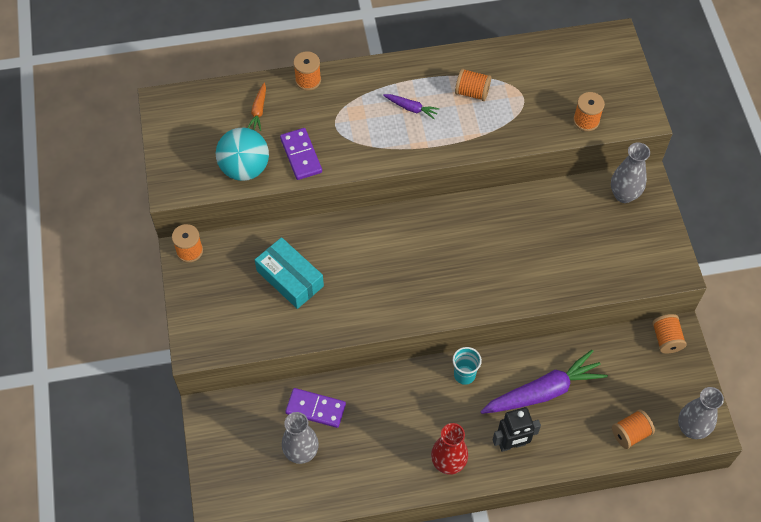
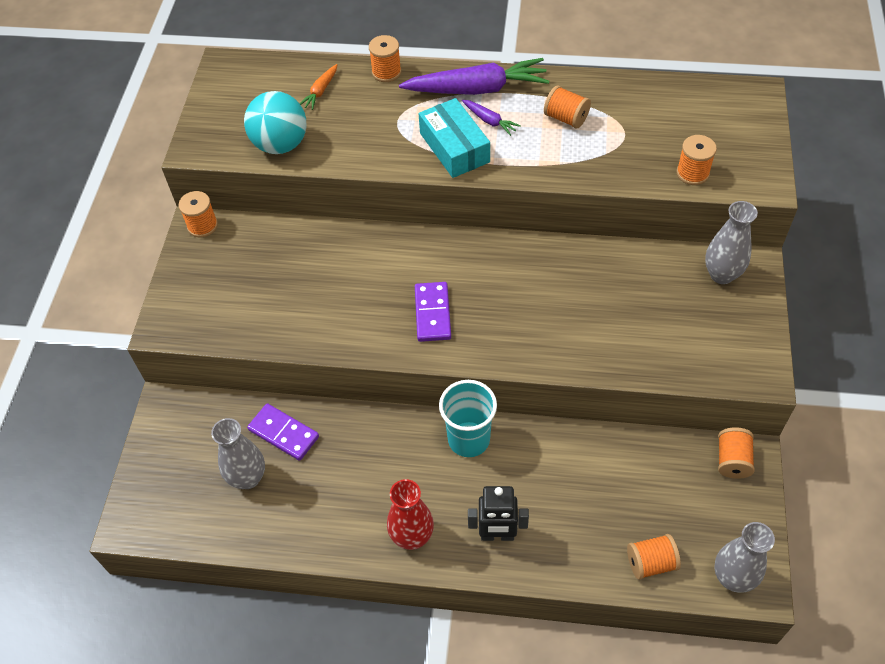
camera: 20 degrees right, 5 degrees down
turquoise box [255,237,324,309] -> turquoise box moved to [419,98,490,178]
purple domino [280,128,322,180] -> purple domino moved to [415,282,451,342]
turquoise cup [453,347,482,385] -> turquoise cup [439,380,497,457], size x1.57
purple carrot [480,350,608,414] -> purple carrot moved to [399,58,549,95]

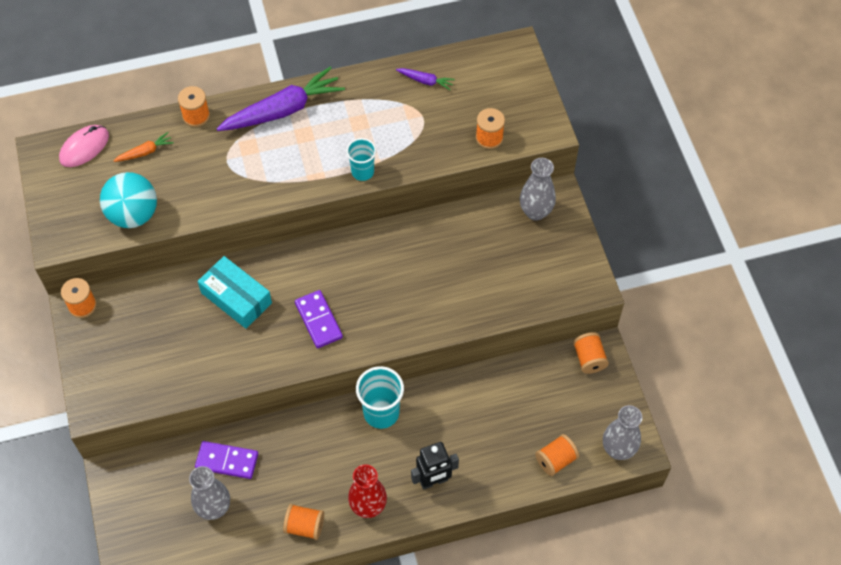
camera: 25 degrees left, 5 degrees up
orange carrot [300,64,337,110] -> orange carrot turned 120 degrees counterclockwise [114,132,174,162]
turquoise box [419,98,490,178] -> turquoise box moved to [198,256,272,329]
purple carrot [462,100,521,136] -> purple carrot moved to [396,68,455,90]
orange spool [544,86,591,129] -> orange spool moved to [283,504,324,540]
none -> pink mouse [59,125,109,167]
none -> turquoise cup [346,138,376,181]

